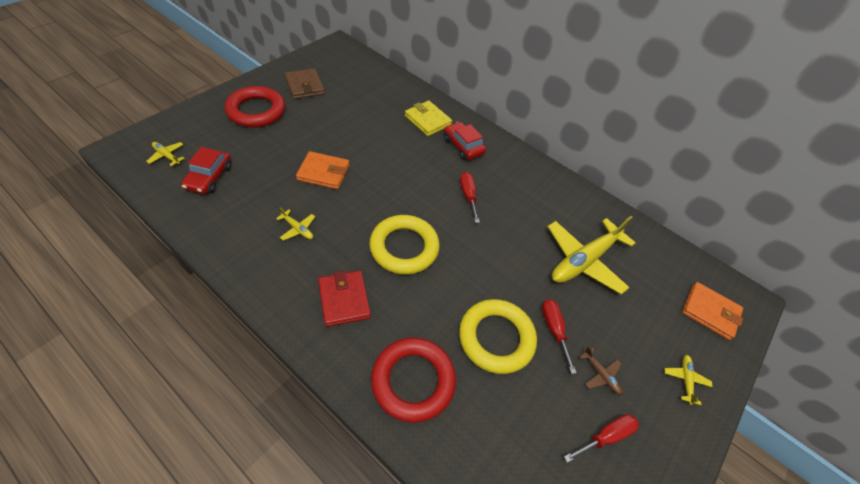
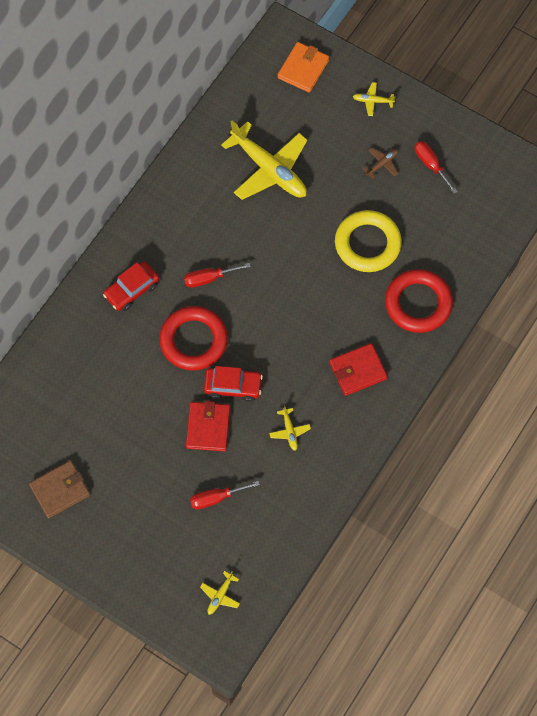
camera: 90 degrees left, 15 degrees up
red car [181,147,232,194] -> red car moved to [204,366,263,402]
red ring [225,86,285,128] -> red ring moved to [159,306,228,371]
yellow plane [276,207,315,241] -> yellow plane turned 135 degrees clockwise [269,405,311,451]
orange wallet [296,151,349,189] -> red wallet [186,401,230,451]
yellow ring [369,215,440,275] -> none
yellow wallet [405,101,452,136] -> none
red screwdriver [542,299,577,374] -> red screwdriver moved to [190,481,260,509]

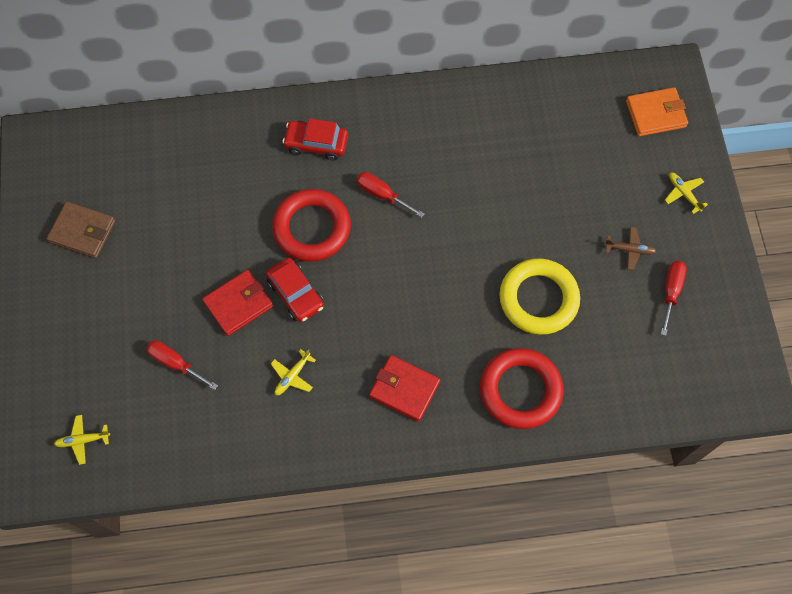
camera: 50 degrees right, 0 degrees up
yellow plane [221,120,308,200] -> none

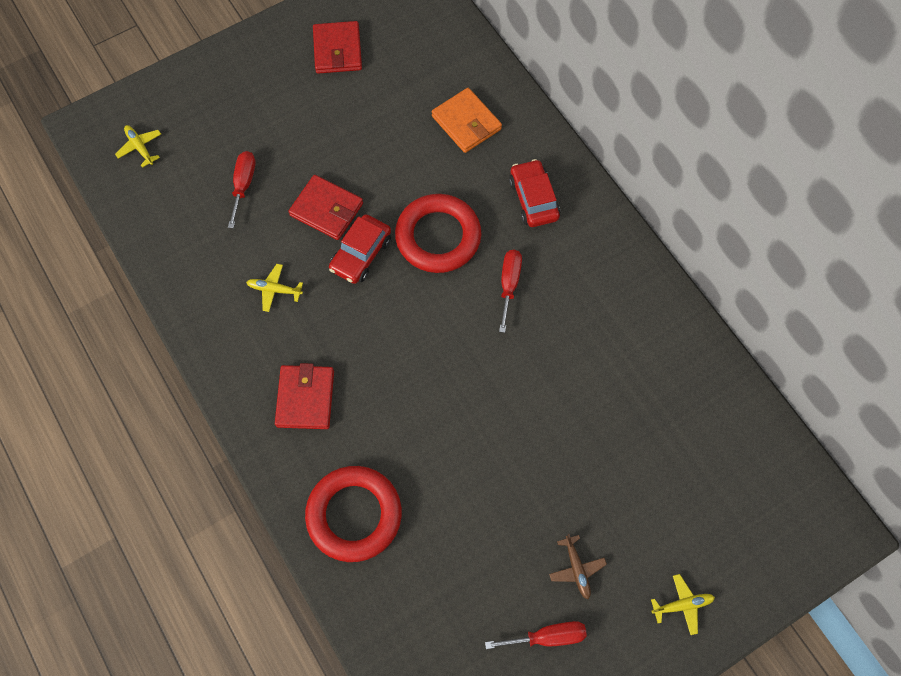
camera: 65 degrees right, 0 degrees up
brown wallet [46,201,115,258] -> red wallet [313,21,362,74]
yellow ring [499,258,580,335] -> none
orange wallet [626,87,688,136] -> orange wallet moved to [432,88,502,153]
yellow plane [665,172,708,214] -> yellow plane turned 45 degrees clockwise [651,574,715,635]

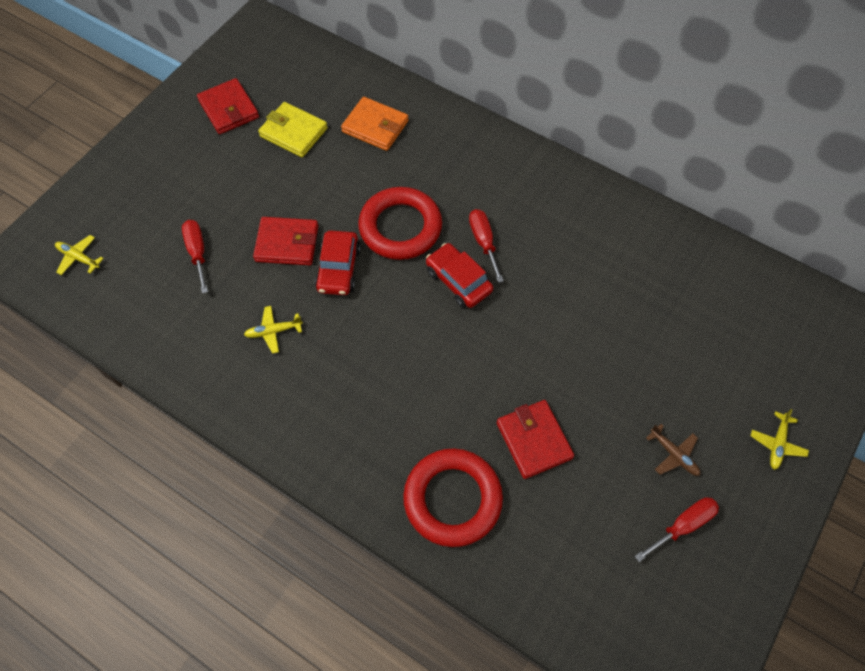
camera: 25 degrees left, 5 degrees down
red wallet [275,363,334,429] -> red wallet moved to [496,400,574,479]
red car [509,159,560,227] -> red car moved to [426,243,493,308]
yellow plane [651,574,715,635] -> yellow plane turned 150 degrees clockwise [751,409,809,470]
none -> yellow wallet [258,102,328,157]

